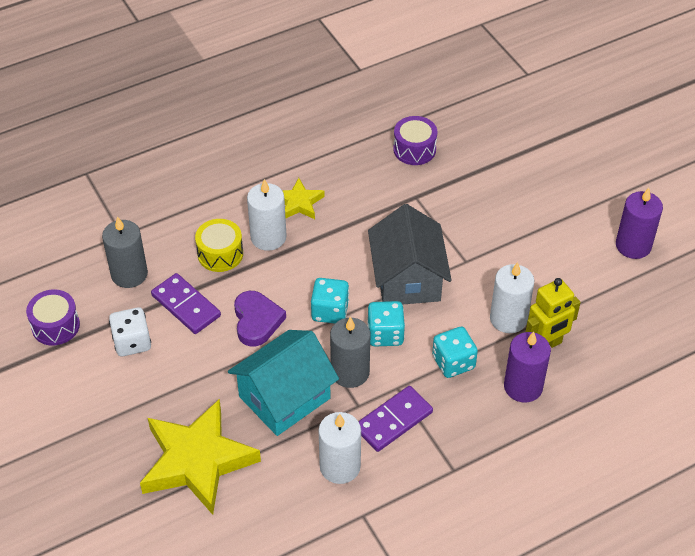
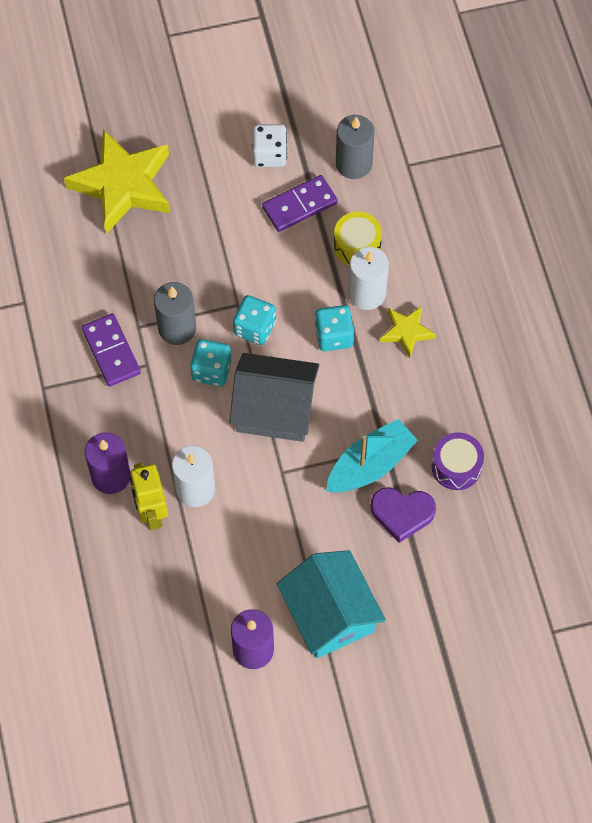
camera: 105 degrees right, 15 degrees up
purple drum [26,289,80,345] -> none
turquoise house [228,330,339,436] -> turquoise house moved to [277,550,386,658]
purple heart [234,291,286,347] -> purple heart moved to [371,487,436,543]
white candle [318,412,361,484] -> none
turquoise dice [432,327,478,378] -> turquoise dice moved to [315,305,354,351]
none -> turquoise boat [326,419,418,492]

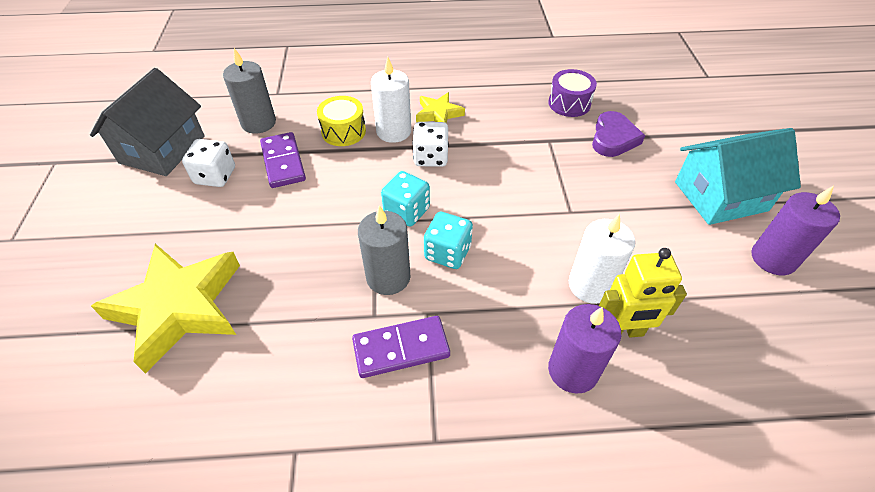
camera: 80 degrees left, 15 degrees down
grey house [229,353,319,442] -> grey house moved to [90,68,204,176]
turquoise dice [315,305,354,351] -> white dice [412,122,449,167]
turquoise boat [326,419,418,492] -> none

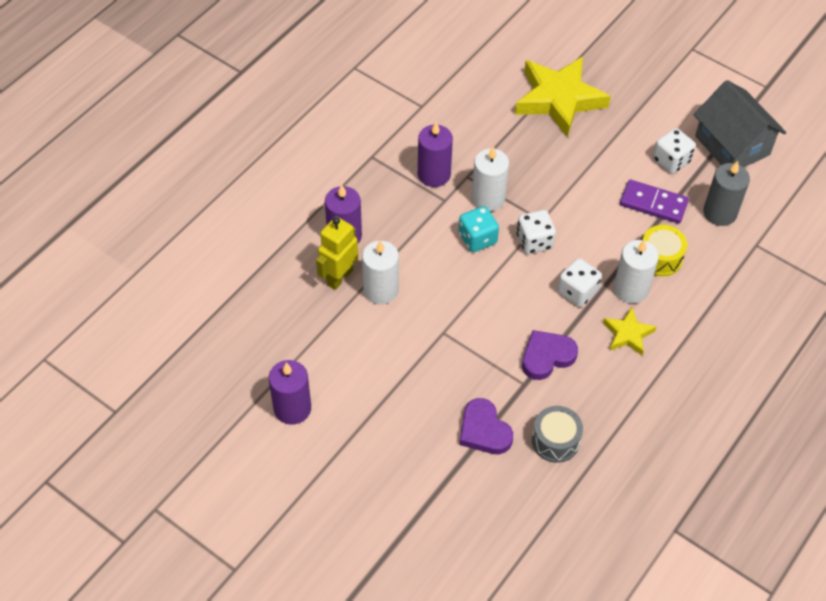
camera: 130 degrees right, 5 degrees up
purple domino [352,316,450,378] -> purple candle [418,122,453,187]
grey candle [358,205,410,295] -> white candle [472,146,509,211]
turquoise dice [381,171,430,226] -> white dice [517,210,556,254]
purple drum [548,69,597,117] -> grey drum [532,406,583,463]
turquoise house [675,128,801,225] -> none
none -> purple heart [522,330,578,380]

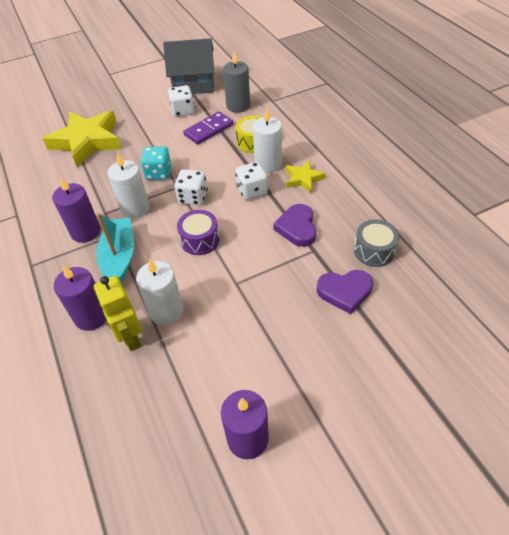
camera: 60 degrees left, 5 degrees down
turquoise dice [459,206,499,252] -> turquoise dice moved to [141,146,171,180]
none -> turquoise boat [96,213,134,283]
none -> purple drum [177,210,220,255]

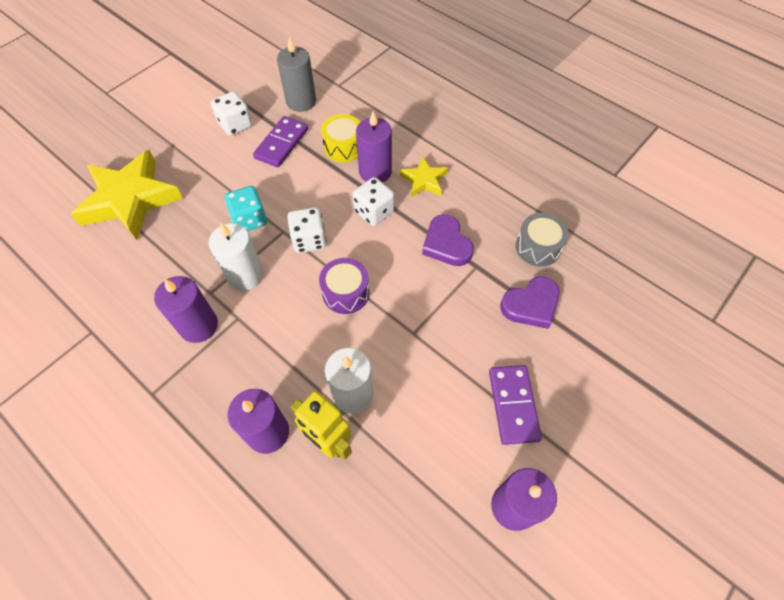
camera: 25 degrees left, 10 degrees up
turquoise boat [96,213,134,283] -> none
grey house [163,38,214,94] -> none
white candle [253,108,282,173] -> purple candle [356,111,392,183]
none -> purple domino [489,365,542,445]

